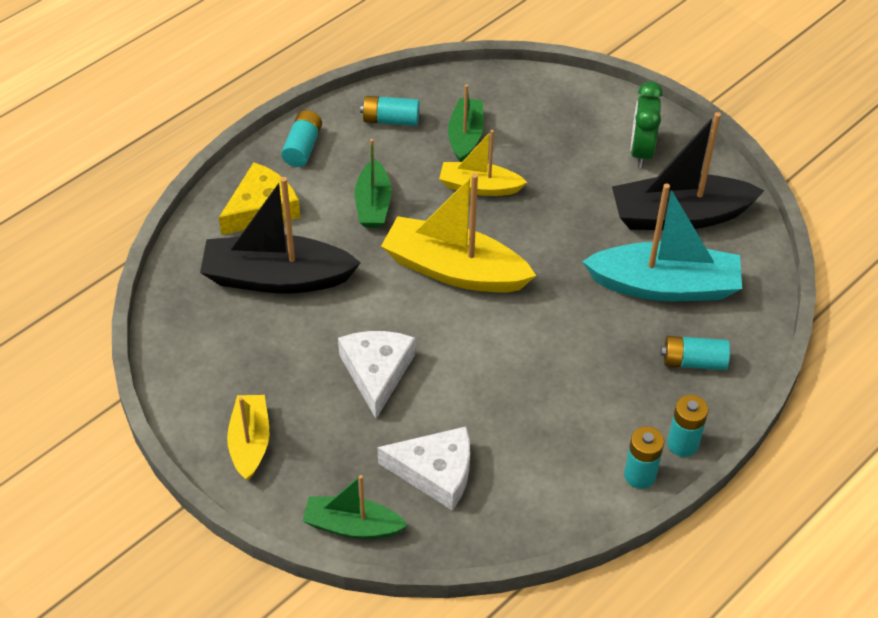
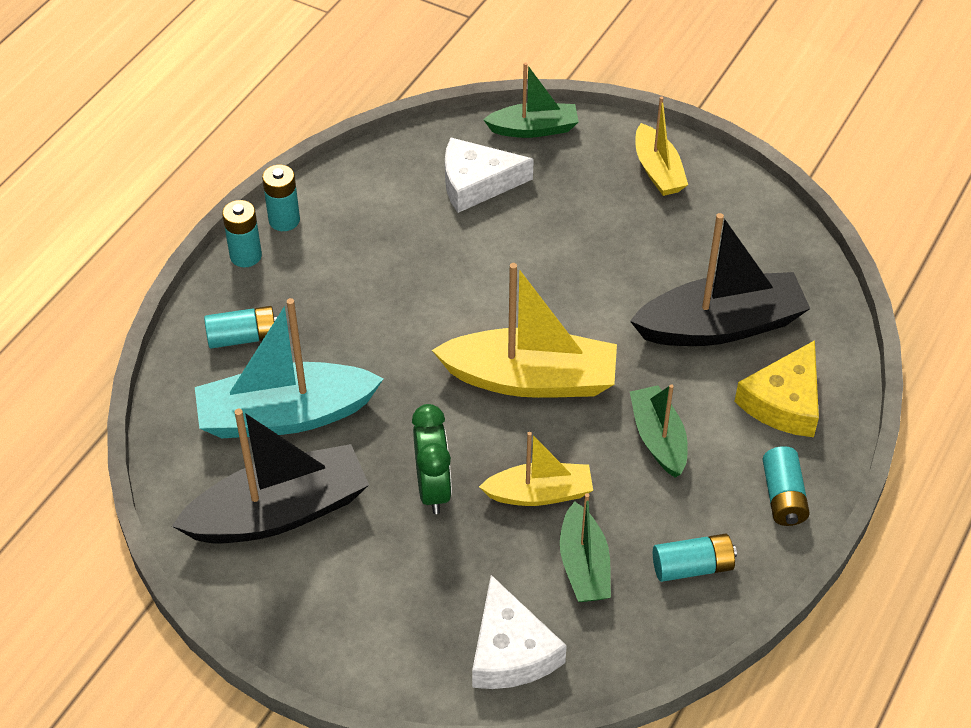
camera: 165 degrees right, 0 degrees up
white cheese [338,331,415,419] -> white cheese moved to [472,575,567,689]
green clock [631,81,663,168] -> green clock moved to [412,404,452,514]

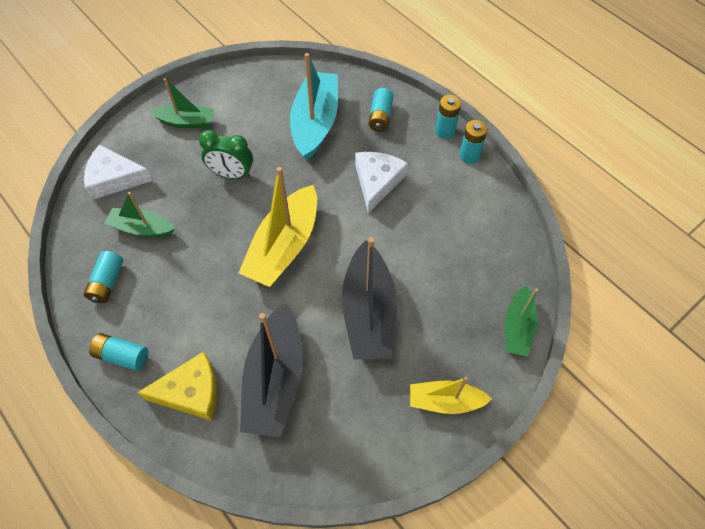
camera: 110 degrees right, 10 degrees up
black boat [172,409,369,543] -> black boat moved to [342,237,397,360]
white cheese [445,137,534,213] -> white cheese moved to [355,152,408,214]
yellow boat [479,432,593,506] -> none
green boat [630,384,688,478] -> green boat moved to [150,78,214,128]
yellow cheese [734,340,819,437] -> yellow cheese turned 120 degrees clockwise [137,352,218,421]

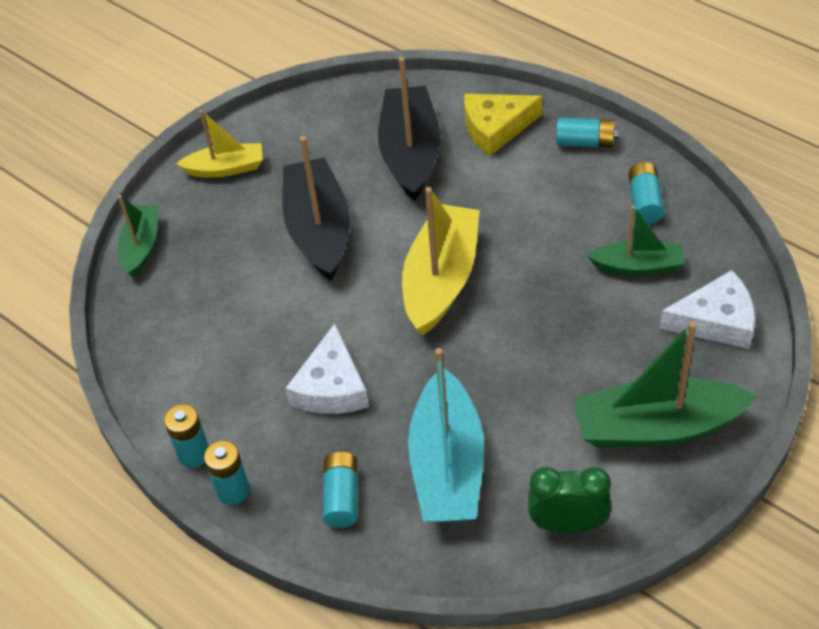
camera: 175 degrees right, 10 degrees down
green boat [150,78,214,128] -> green boat [574,321,758,447], size x1.71
green clock [199,130,253,179] -> green clock moved to [528,467,611,533]

